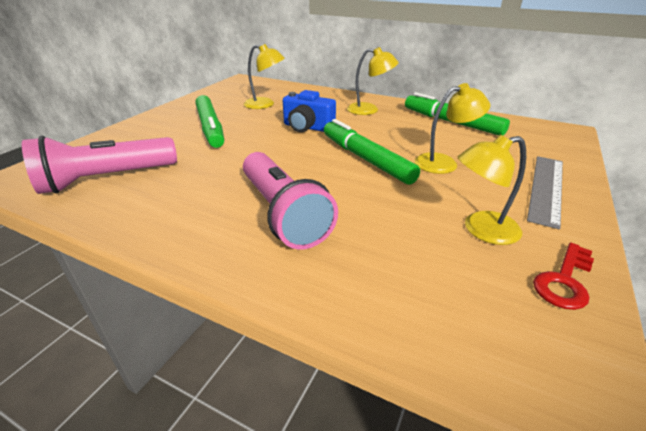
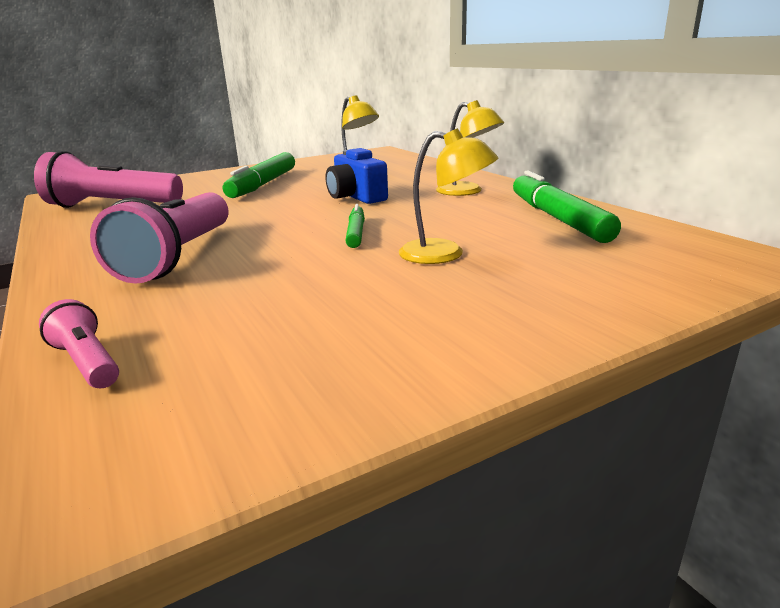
camera: 35 degrees right, 10 degrees down
green marker [324,119,420,185] -> green marker [345,204,365,248], size x0.54
yellow lamp [458,134,526,245] -> none
grey ruler [527,156,563,229] -> none
red key [533,243,594,310] -> none
none -> pink flashlight [39,299,119,388]

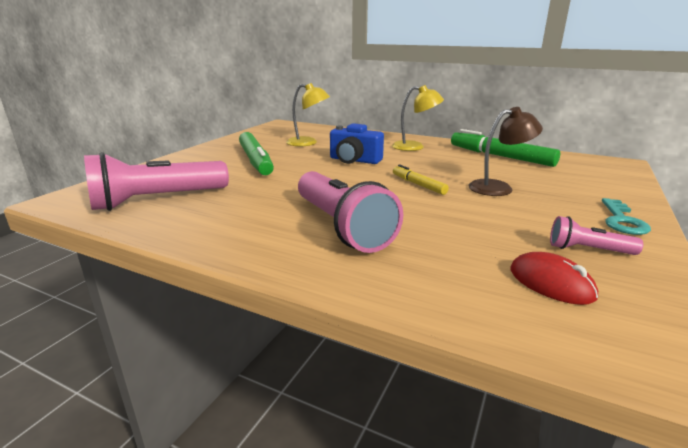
camera: 35 degrees left, 0 degrees up
pink flashlight [39,299,119,388] -> pink flashlight moved to [550,216,643,255]
green marker [345,204,365,248] -> yellow marker [393,164,449,195]
yellow lamp [399,128,498,264] -> brown lamp [468,107,543,196]
none -> red mouse [511,252,598,305]
none -> turquoise key [602,198,651,235]

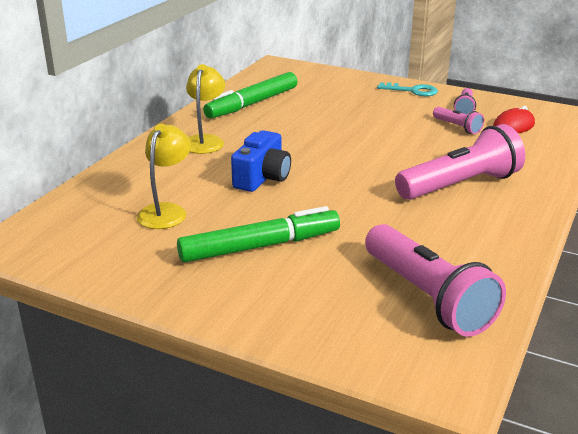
camera: 90 degrees left, 5 degrees up
yellow marker [393,164,449,195] -> none
brown lamp [468,107,543,196] -> none
none -> pink flashlight [433,107,484,134]

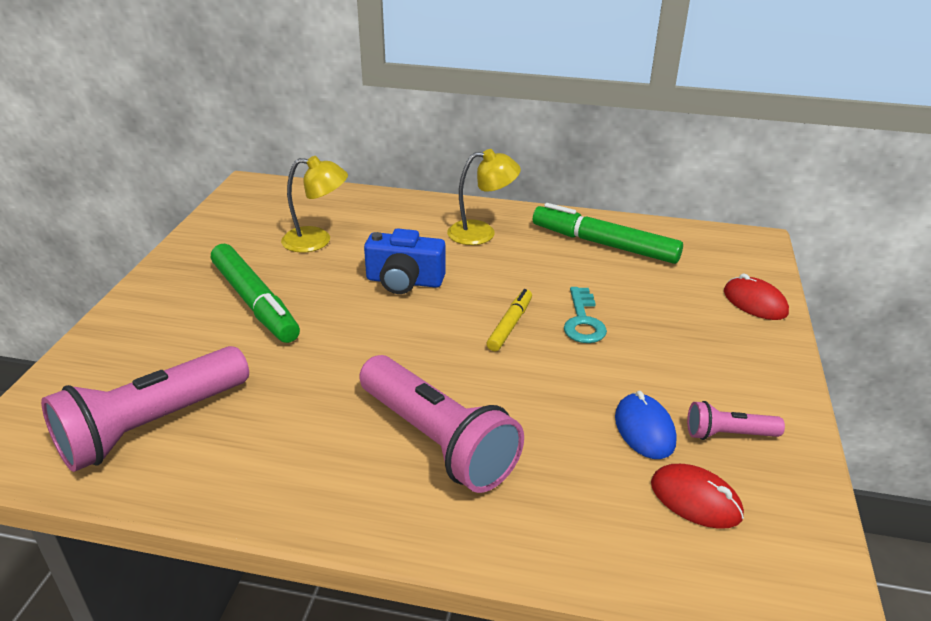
camera: 75 degrees right, 5 degrees up
turquoise key [377,82,438,96] -> turquoise key moved to [564,287,607,343]
pink flashlight [433,107,484,134] -> blue mouse [615,391,676,459]
none -> yellow marker [486,289,532,351]
none -> red mouse [724,274,789,320]

